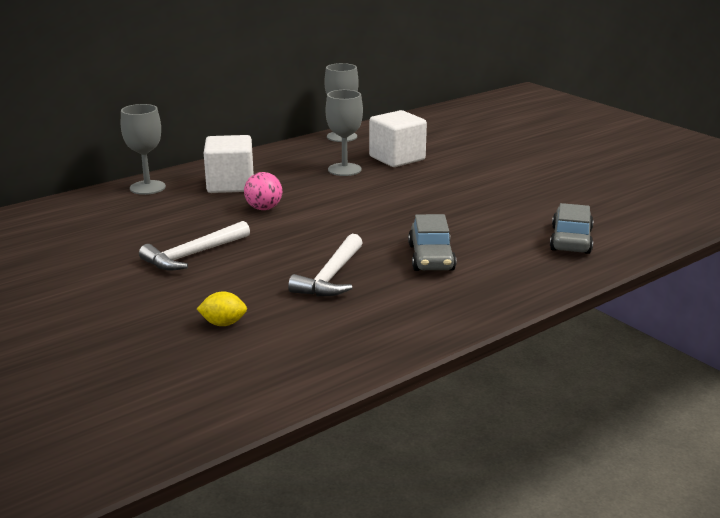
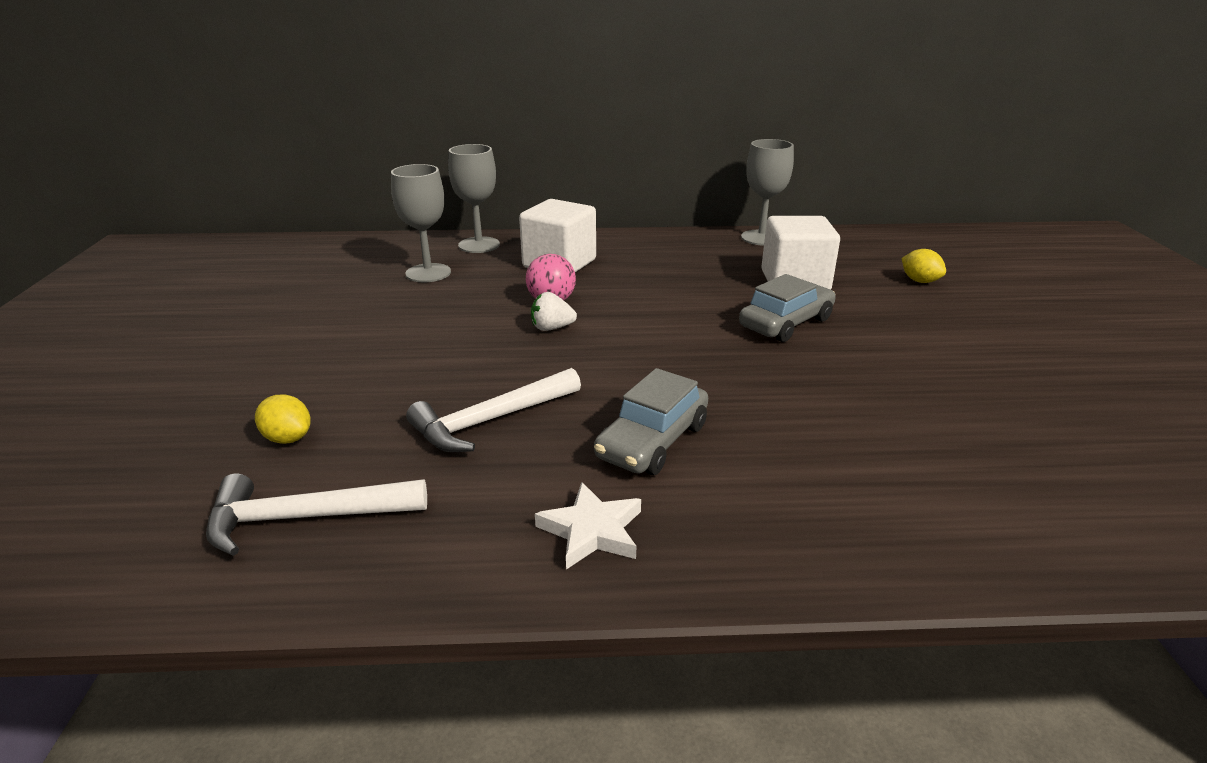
camera: 35 degrees right, 5 degrees up
white hammer [139,221,250,271] -> white hammer moved to [206,474,427,556]
grey goblet [326,90,363,176] -> grey goblet moved to [391,164,451,282]
grey car [550,203,594,254] -> grey car moved to [739,274,836,342]
none -> white strawberry [531,292,577,331]
none -> white star [535,482,641,570]
none -> yellow lemon [902,249,946,283]

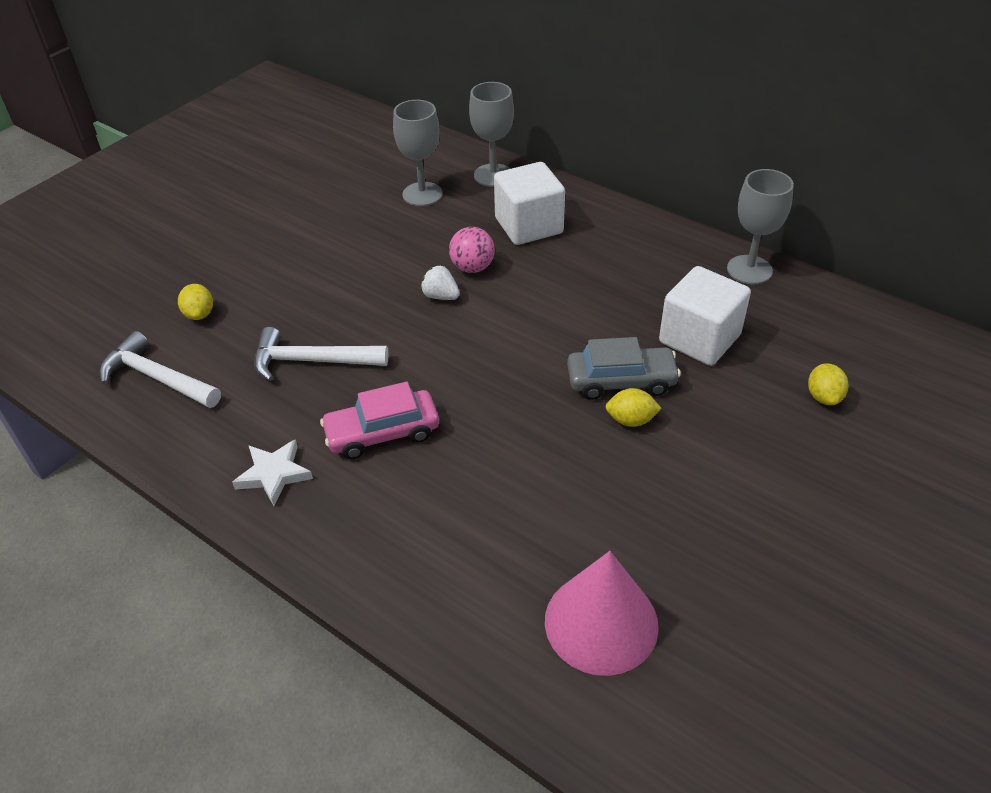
camera: 40 degrees right, 15 degrees up
grey car [594,368,708,475] -> pink car [320,382,439,459]
none -> pink cone [545,551,659,676]
none -> yellow lemon [605,388,662,427]

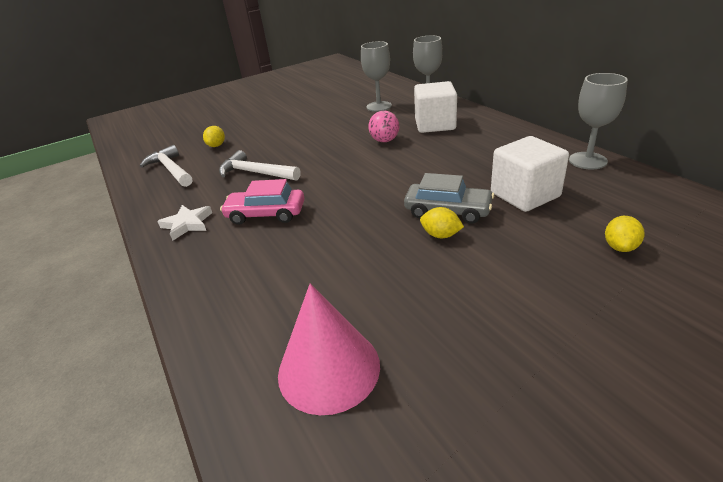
camera: 25 degrees right, 10 degrees down
white strawberry [421,265,460,300] -> none

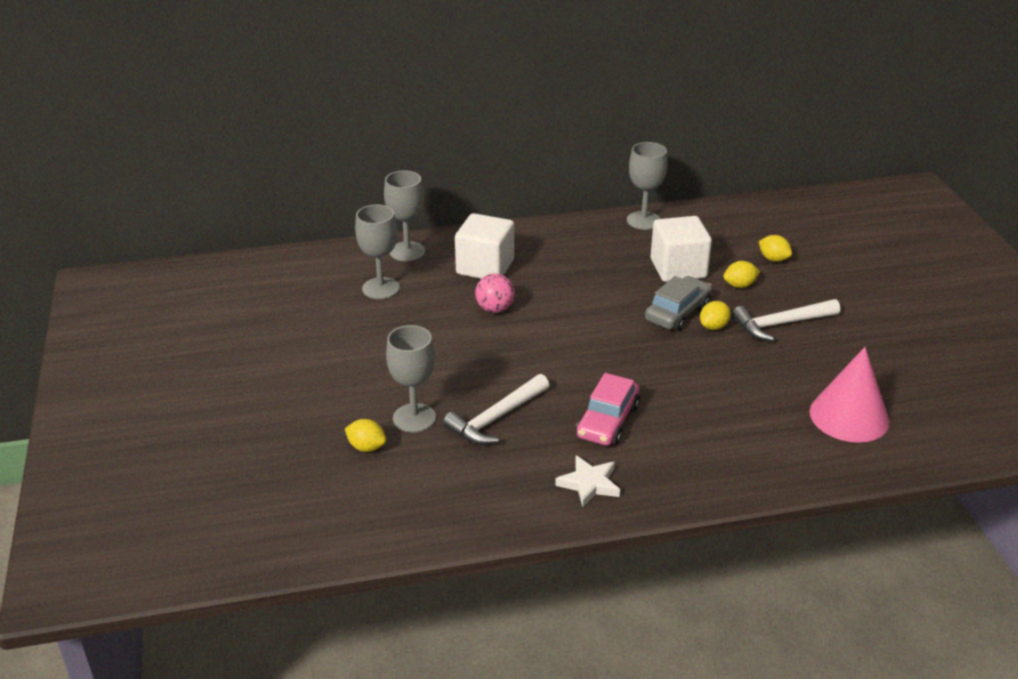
camera: 75 degrees left, 0 degrees up
white hammer [140,145,192,187] -> white hammer moved to [732,299,840,341]
none -> grey goblet [386,325,436,433]
none -> yellow lemon [723,261,760,288]

